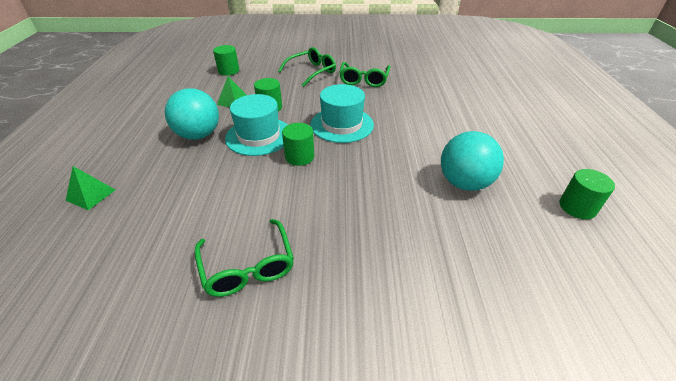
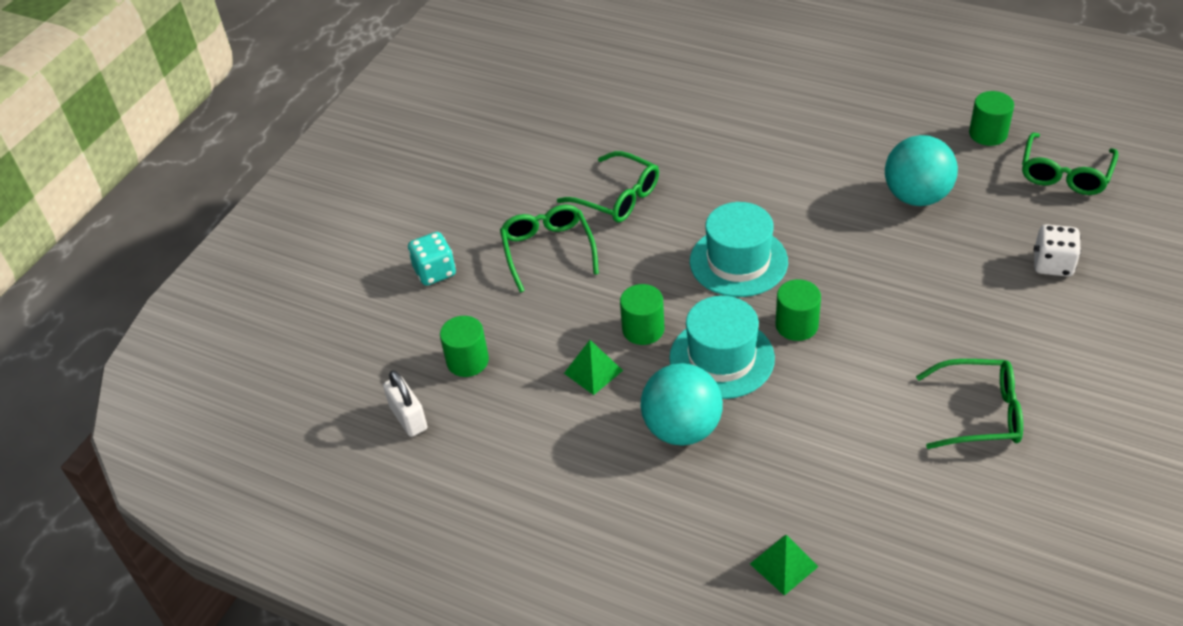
camera: 60 degrees left, 5 degrees up
none -> white padlock [383,370,427,437]
none -> turquoise dice [408,232,456,286]
none -> green glasses [1022,133,1119,195]
none -> white dice [1034,224,1081,277]

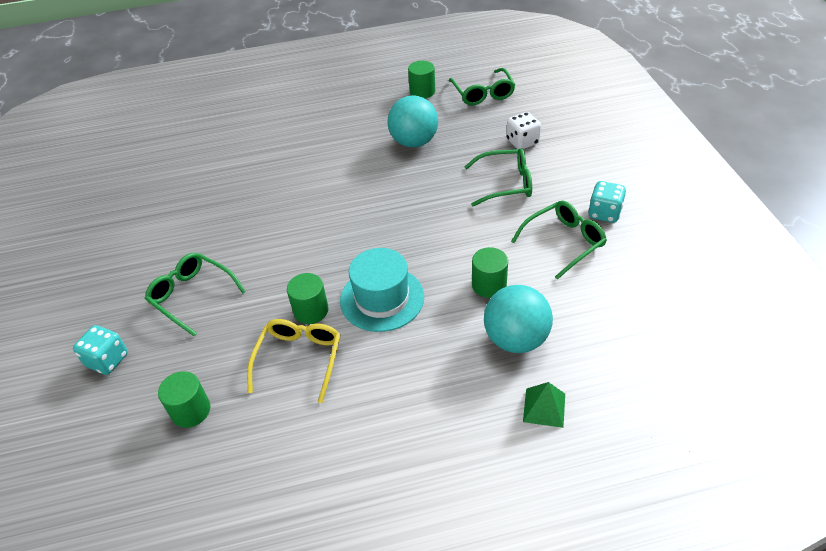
camera: 40 degrees left, 0 degrees up
white padlock [383,370,427,437] -> none
green glasses [557,151,659,222] -> green glasses moved to [464,148,532,206]
green pyramid [564,340,623,395] -> yellow glasses [247,319,341,403]
turquoise ball [640,363,723,446] -> turquoise ball moved to [484,285,553,353]
turquoise hat [690,202,788,297] -> none
green cylinder [775,279,821,341] -> green cylinder moved to [472,247,508,298]
none -> turquoise dice [588,181,626,223]

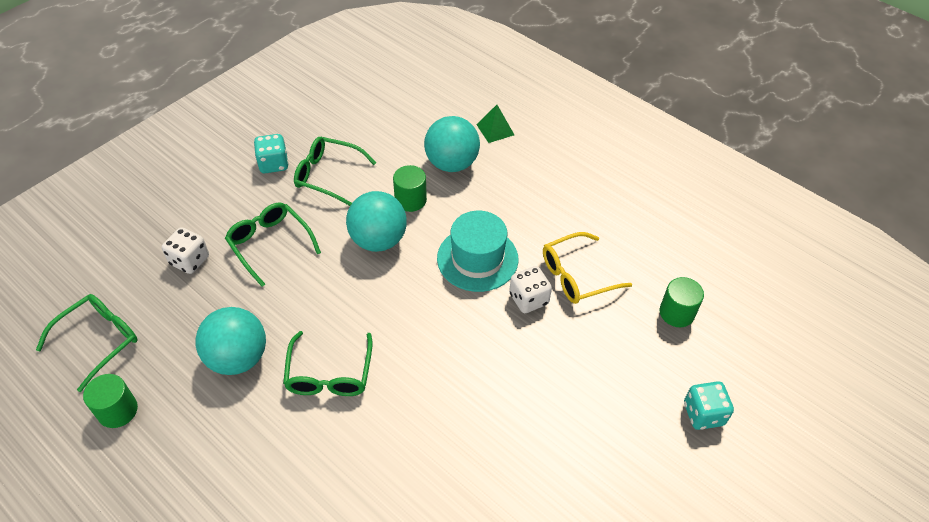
camera: 130 degrees left, 5 degrees up
green glasses [145,253,246,337] -> green glasses moved to [283,331,373,396]
green cylinder [287,273,328,324] -> white dice [509,266,552,313]
none -> turquoise ball [346,191,407,252]

